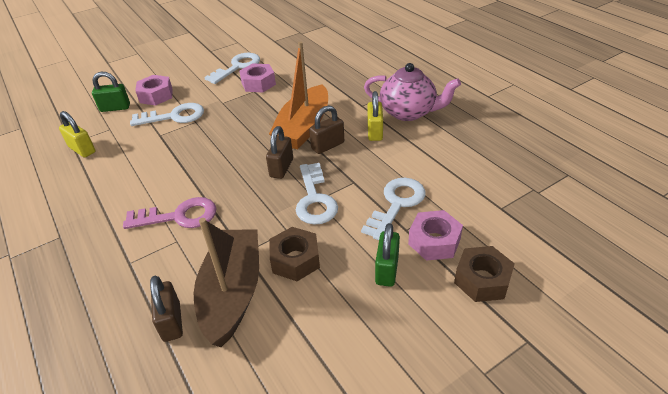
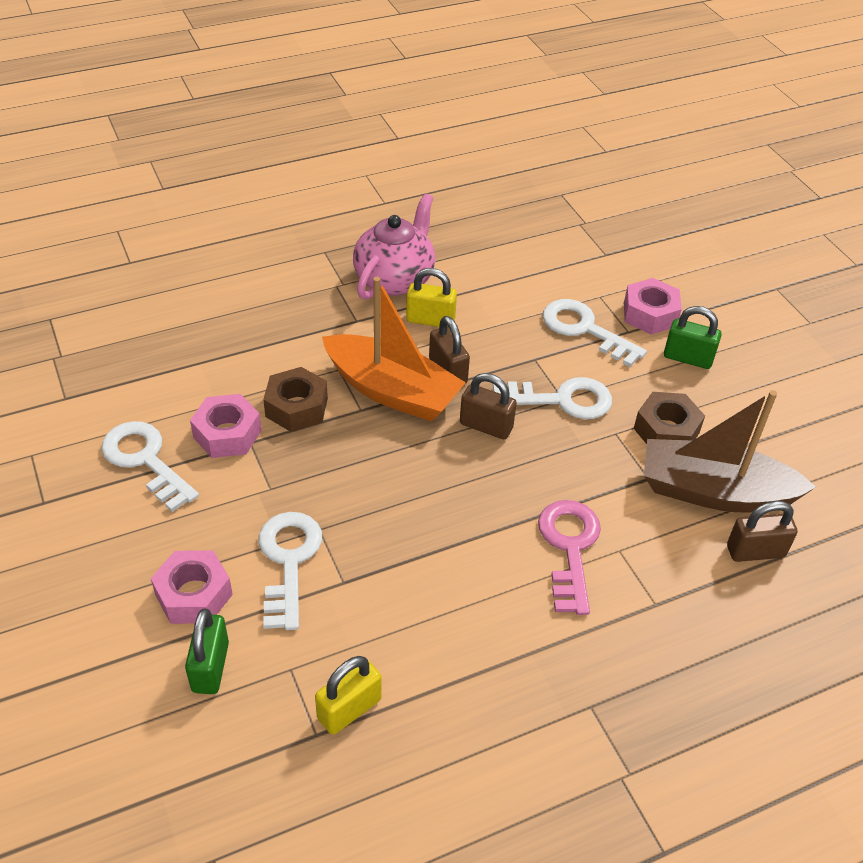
camera: 85 degrees left, 5 degrees up
brown nut [454,246,515,302] -> brown nut moved to [263,367,328,432]

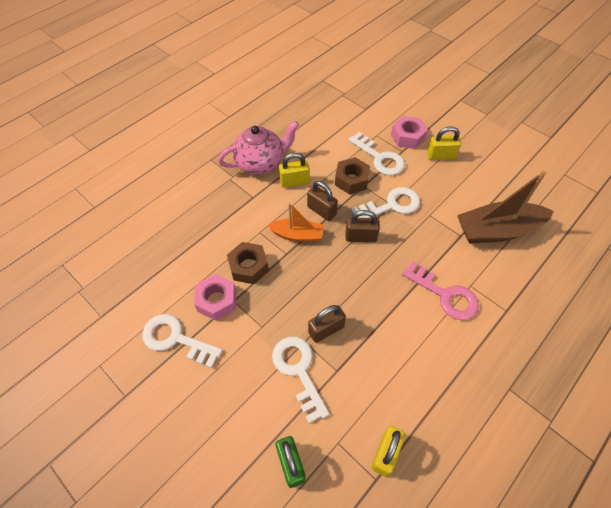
camera: 20 degrees left, 10 degrees up
pink nut [151,550,233,624] -> none
orange boat [322,277,466,422] -> orange boat [267,203,324,242], size x0.59
pink teapot [353,193,435,300] -> pink teapot turned 60 degrees clockwise [218,121,299,175]
pink key [538,500,601,615] -> pink key turned 150 degrees clockwise [402,262,479,320]
white key [543,299,647,367] -> white key turned 150 degrees counterclockwise [348,132,405,175]
brown nut [634,392,705,444] -> brown nut moved to [335,157,370,194]
green padlock [664,306,722,369] -> yellow padlock [427,126,461,160]
brown padlock [727,501,798,562] -> brown padlock moved to [308,305,346,343]

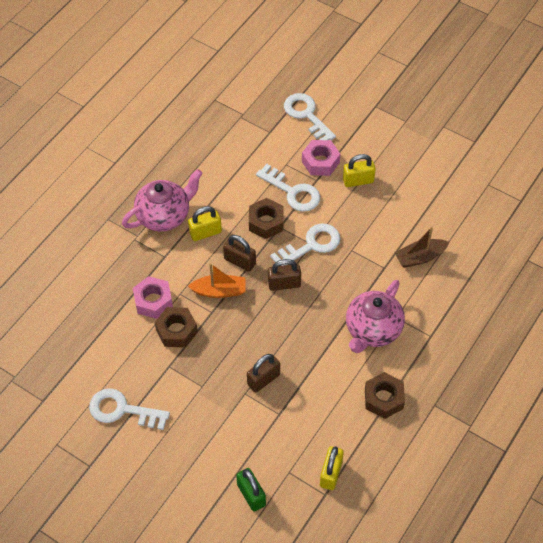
camera: 10 degrees left, 0 degrees up
pink nut [194,274,236,321] -> pink nut moved to [133,276,173,319]
white key [272,337,329,423] -> white key moved to [284,93,336,140]
pink key [402,262,479,320] -> pink teapot [346,280,405,353]
brown boat [457,170,554,244] -> brown boat [395,227,449,268], size x0.59
none -> brown nut [365,372,405,419]

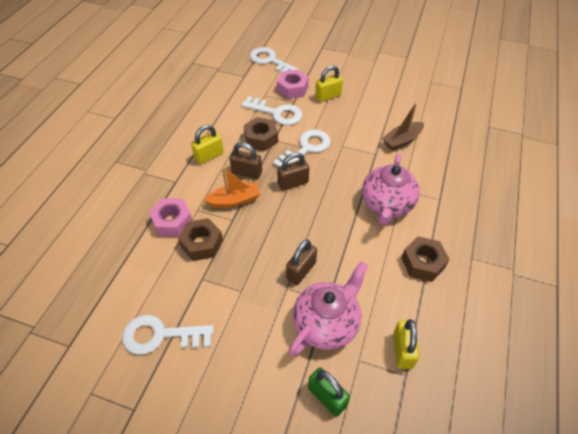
camera: 15 degrees left, 5 degrees down
pink teapot [122,169,203,232] -> pink teapot moved to [289,261,368,356]

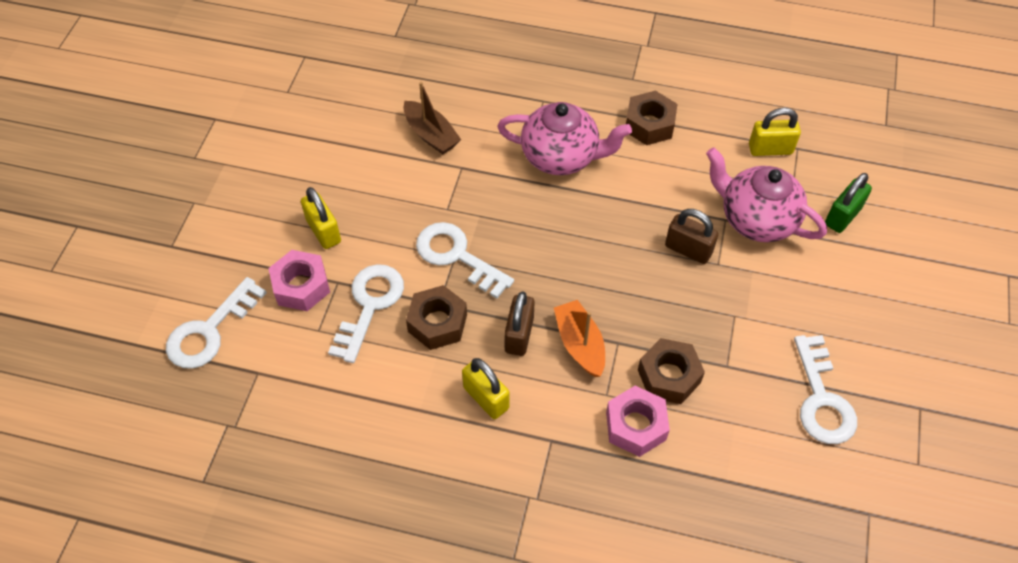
camera: 95 degrees left, 5 degrees up
brown padlock [277,152,309,190] -> none

